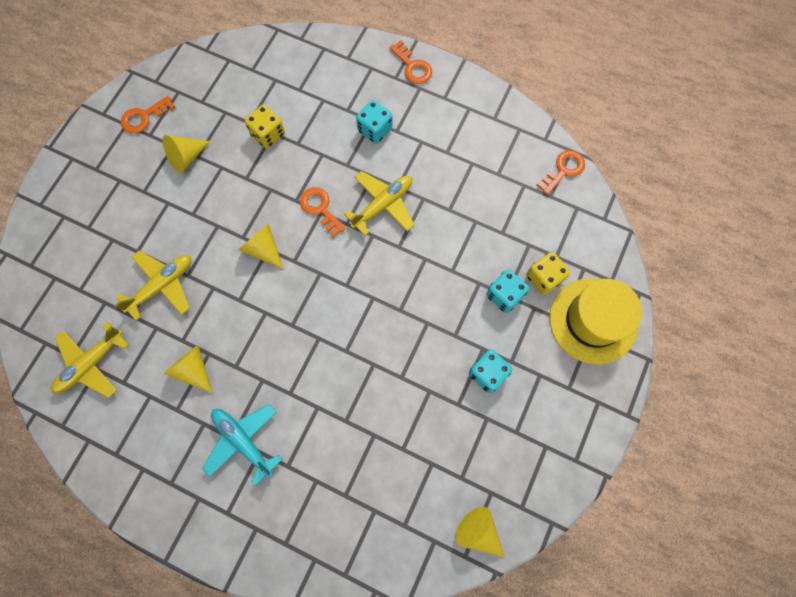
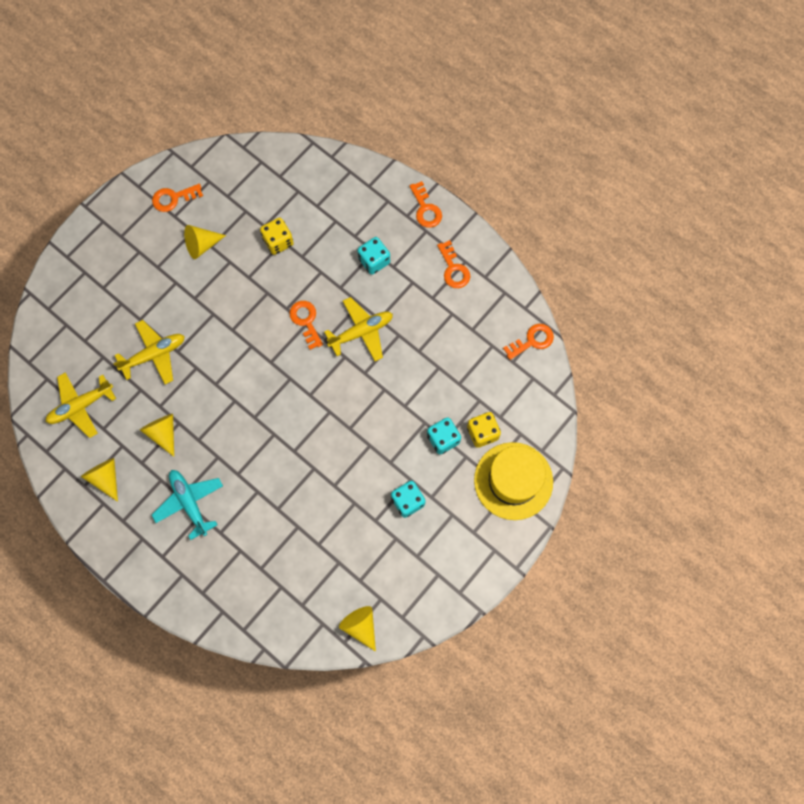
camera: 15 degrees right, 0 degrees up
yellow cone [238,223,283,269] -> yellow cone moved to [81,458,118,502]
none -> orange key [437,240,470,288]

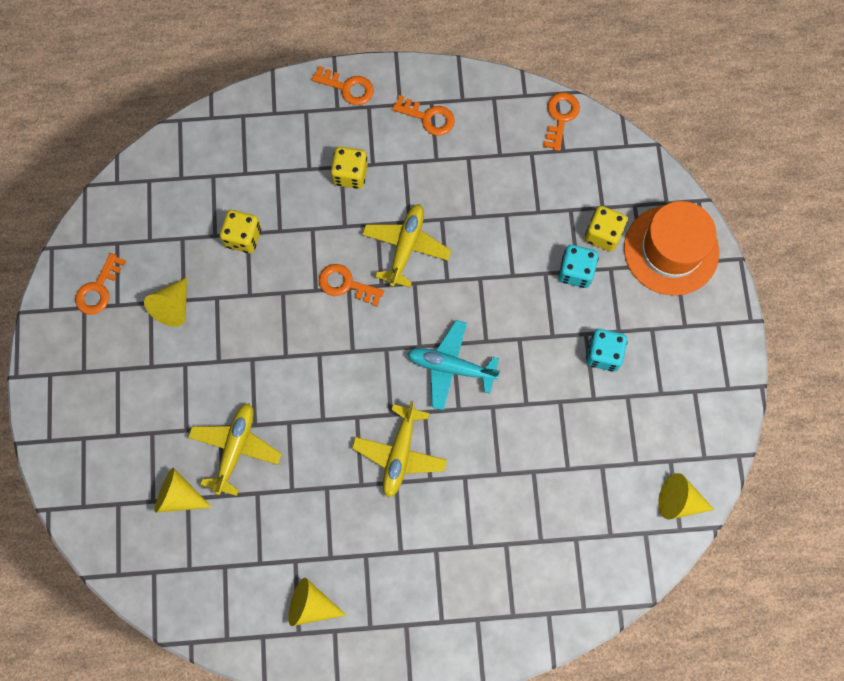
camera: 45 degrees left, 0 degrees up
yellow plane [46,373,116,438] -> yellow plane moved to [352,401,447,498]
yellow cone [140,414,174,457] -> yellow cone moved to [155,468,212,513]
turquoise plane [152,470,223,540] -> turquoise plane moved to [407,320,500,410]
turquoise dice [357,237,390,275] -> yellow dice [331,146,368,189]
yellow hat [474,442,553,520] -> orange hat [624,201,719,296]

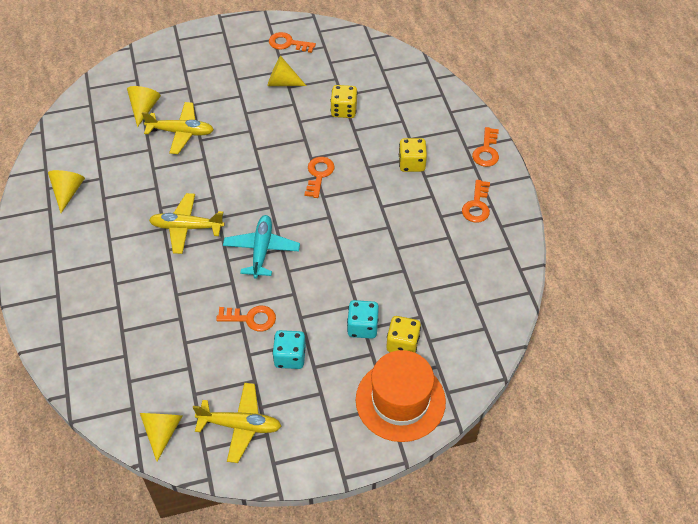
camera: 80 degrees right, 20 degrees down
yellow plane [362,204,451,288] -> yellow plane moved to [193,383,281,463]
orange key [543,92,580,151] -> orange key moved to [216,306,276,331]

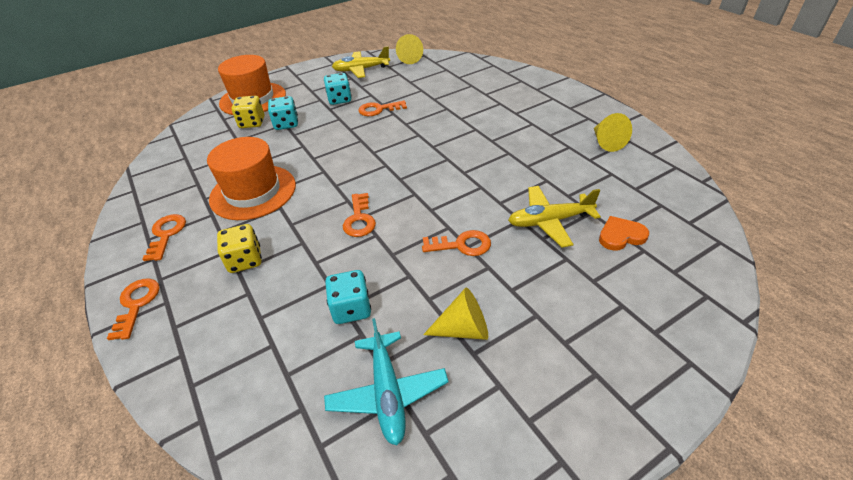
camera: 165 degrees right, 10 degrees down
yellow cone [127,86,161,127] -> orange heart [599,216,649,251]
yellow plane [149,193,225,254] -> none
turquoise plane [223,215,300,279] -> turquoise plane moved to [324,318,449,446]
orange key [269,32,316,53] -> orange key moved to [422,230,491,256]
yellow dice [330,85,358,118] -> turquoise dice [325,270,371,324]
none -> orange hat [207,137,296,220]

